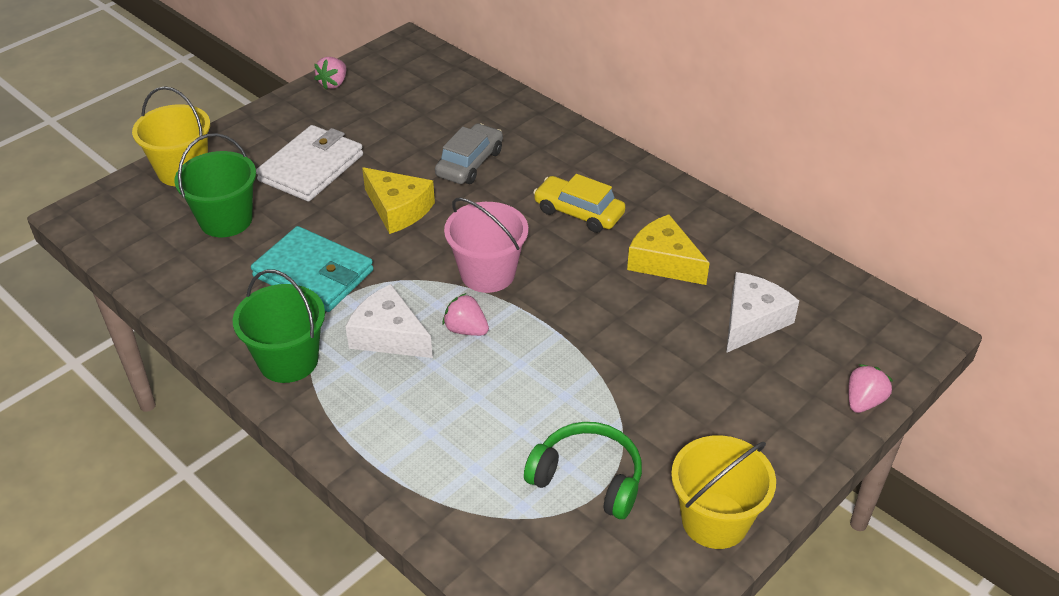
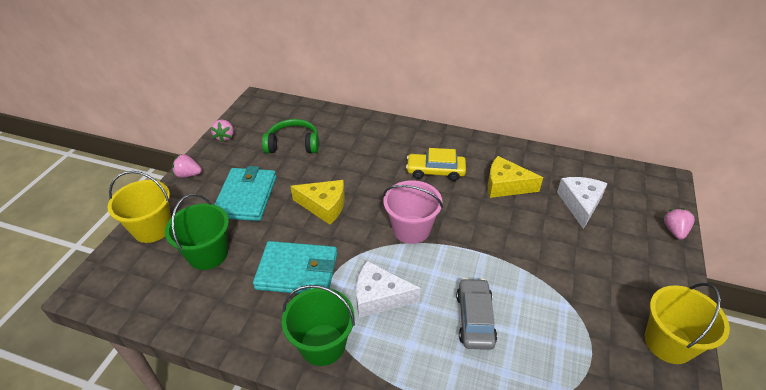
camera: 25 degrees left, 0 degrees up
white wallet [256,125,363,201] -> turquoise wallet [214,166,276,221]
grey car [435,123,503,184] -> grey car moved to [456,278,497,350]
pink strawberry [443,293,489,336] -> pink strawberry moved to [172,154,202,178]
green headphones [524,422,642,519] -> green headphones moved to [262,119,319,153]

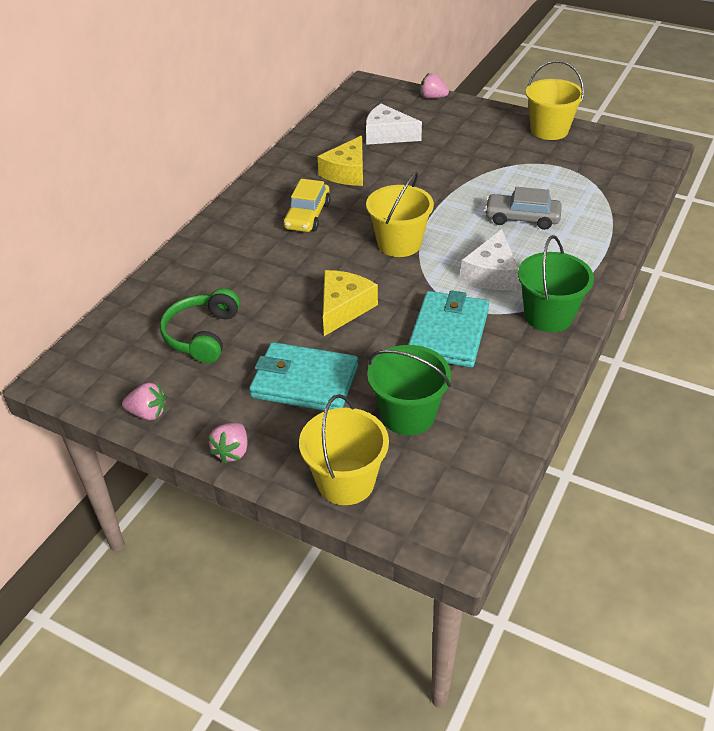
camera: 80 degrees left, 0 degrees up
pink bucket [383,180,443,244] -> yellow bucket [366,172,434,257]

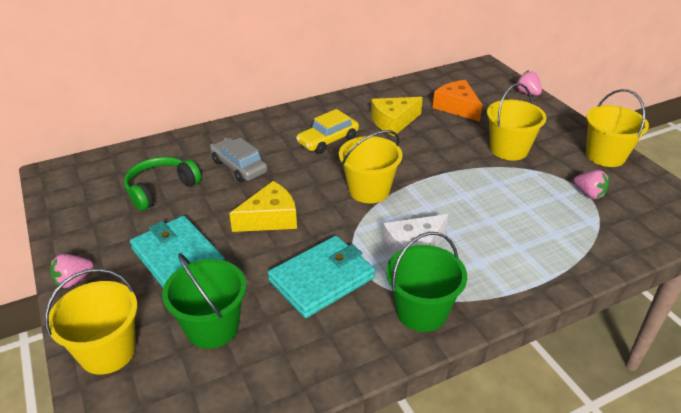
camera: 35 degrees right, 5 degrees down
pink strawberry [122,382,166,420] -> pink strawberry moved to [573,170,609,199]
white cheese [366,104,422,145] -> orange cheese [433,80,482,122]
grey car [485,187,562,230] -> grey car moved to [210,137,268,182]
none -> yellow bucket [487,83,547,161]

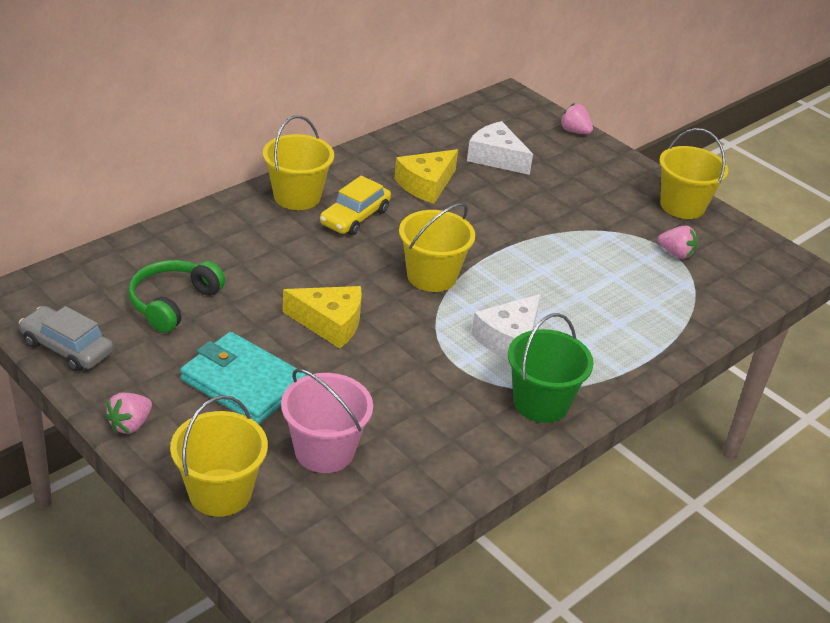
camera: 20 degrees left, 0 degrees up
green bucket [162,253,246,349] -> pink bucket [281,369,373,473]
grey car [210,137,268,182] -> grey car moved to [19,306,113,372]
yellow cheese [229,181,297,232] -> yellow cheese turned 60 degrees clockwise [283,286,362,348]
turquoise wallet [268,236,375,318] -> none
orange cheese [433,80,482,122] -> white cheese [467,121,533,175]
yellow bucket [487,83,547,161] -> yellow bucket moved to [263,116,334,210]

